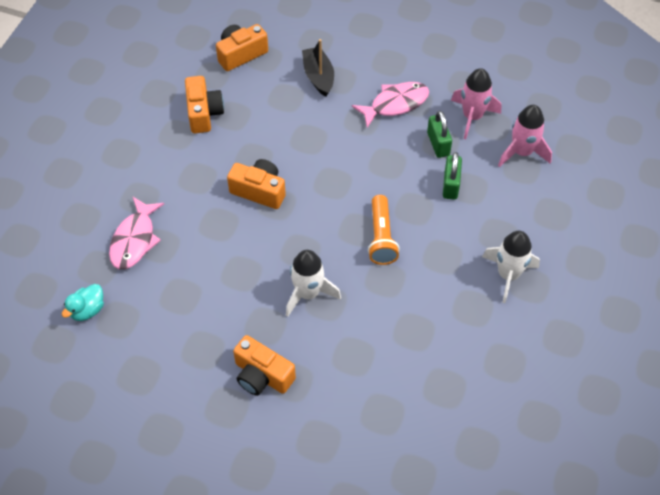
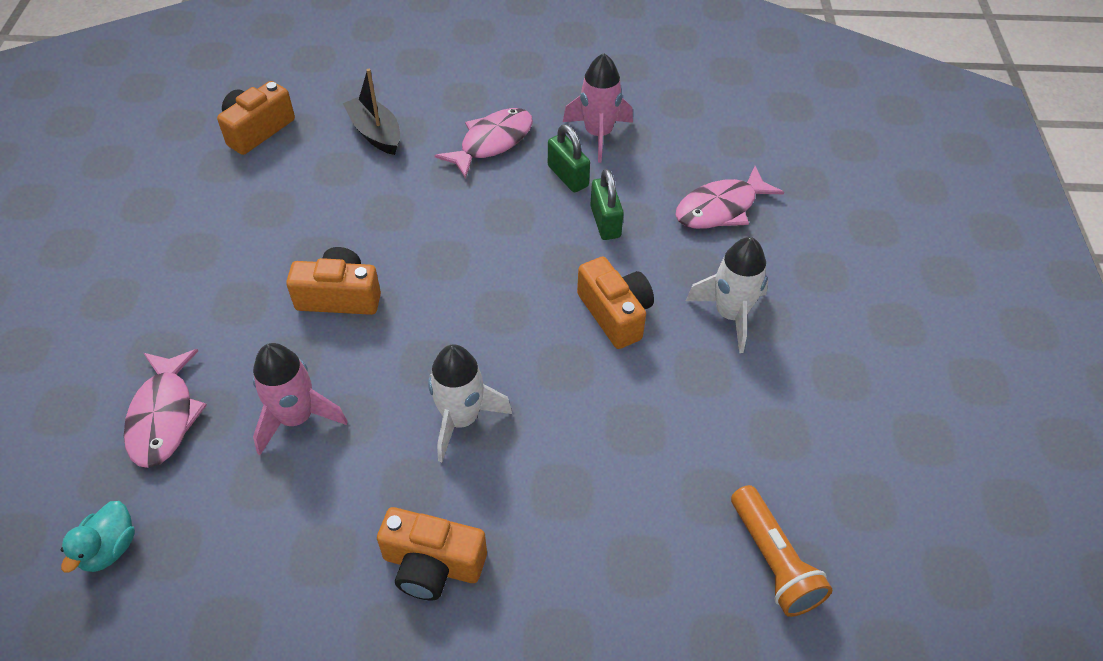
camera: 20 degrees left, 5 degrees down
orange camera [185,76,224,133] -> orange camera moved to [577,257,654,349]
orange flashlight [368,195,400,265] -> orange flashlight moved to [731,485,832,617]
pink rocket [498,105,552,167] -> pink rocket moved to [253,343,348,455]
none -> pink fish [675,166,784,229]

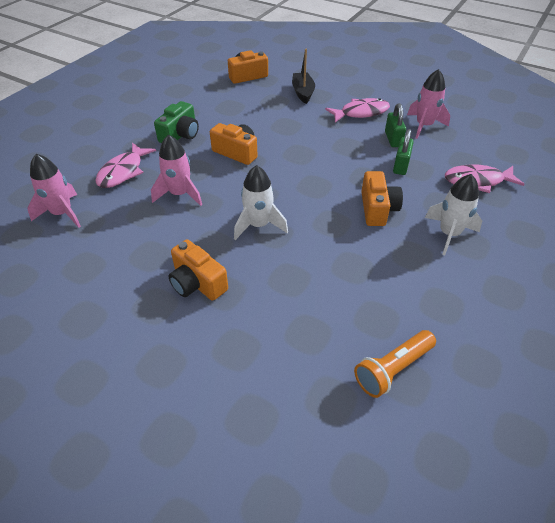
camera: 30 degrees right, 5 degrees down
turquoise duck [61,501,135,573] -> pink rocket [27,154,81,228]
orange flashlight [731,485,832,617] -> orange flashlight turned 45 degrees clockwise [354,330,436,398]
none -> green camera [154,101,199,143]

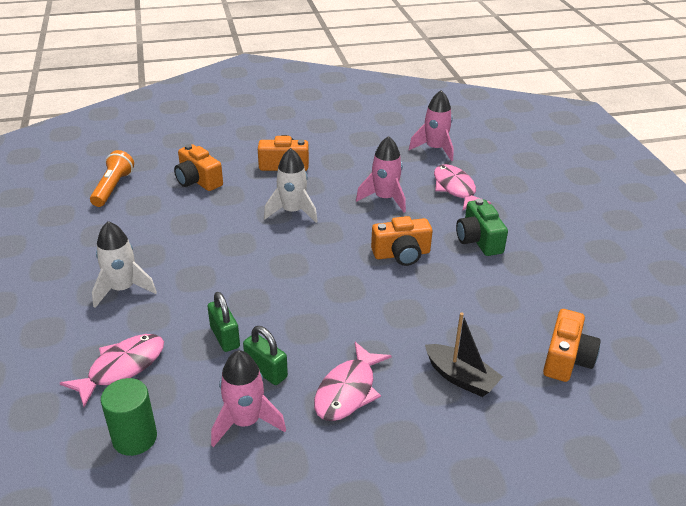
camera: 135 degrees right, 10 degrees down
orange camera [361,171,403,226] -> orange camera moved to [174,144,223,191]
none -> green cylinder [101,378,157,456]

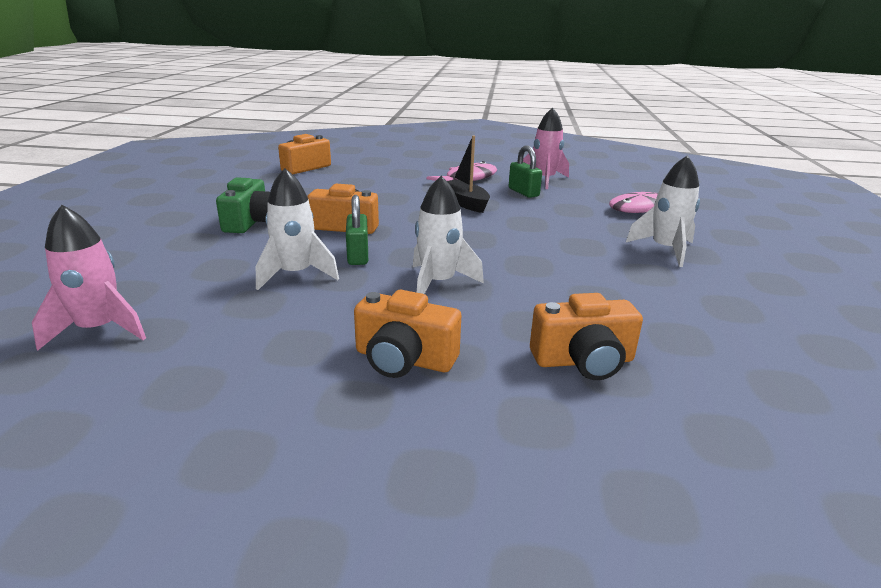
camera: 160 degrees left, 10 degrees down
orange flashlight [90,150,134,207] -> none
green cylinder [101,378,157,456] -> none
orange camera [174,144,223,191] -> orange camera turned 105 degrees clockwise [530,293,643,380]
green padlock [208,292,240,352] -> green padlock moved to [346,195,368,265]
pink rocket [356,136,406,212] -> white rocket [256,168,339,290]
black boat [425,313,503,397] -> black boat moved to [447,135,490,213]
pink fish [434,164,491,210] -> none

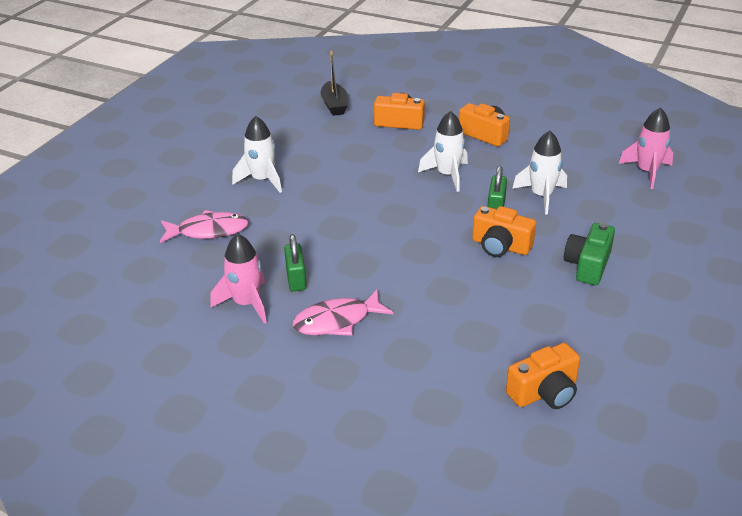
camera: 160 degrees left, 10 degrees up
black boat [447,135,490,213] -> black boat moved to [321,51,348,116]

